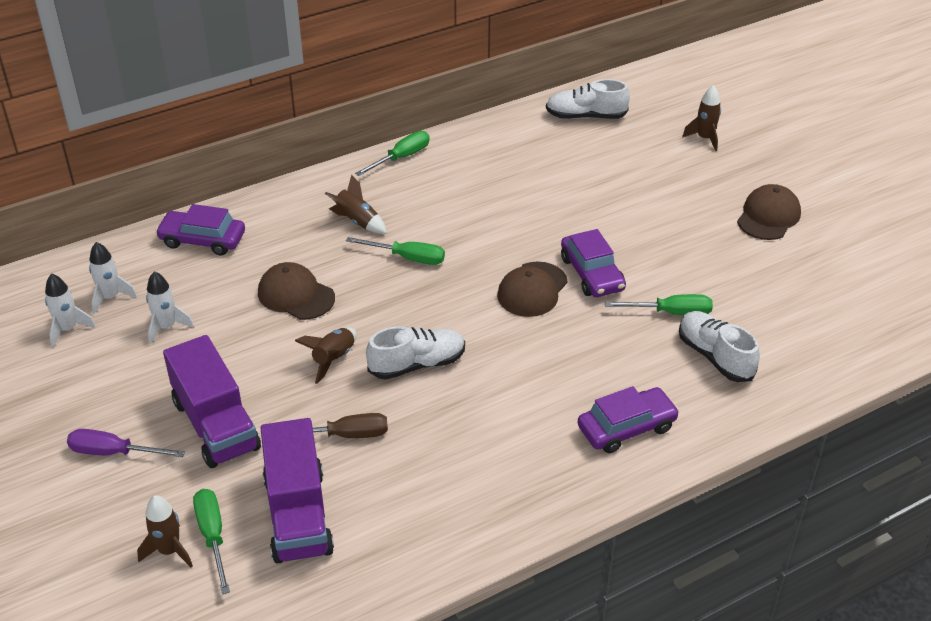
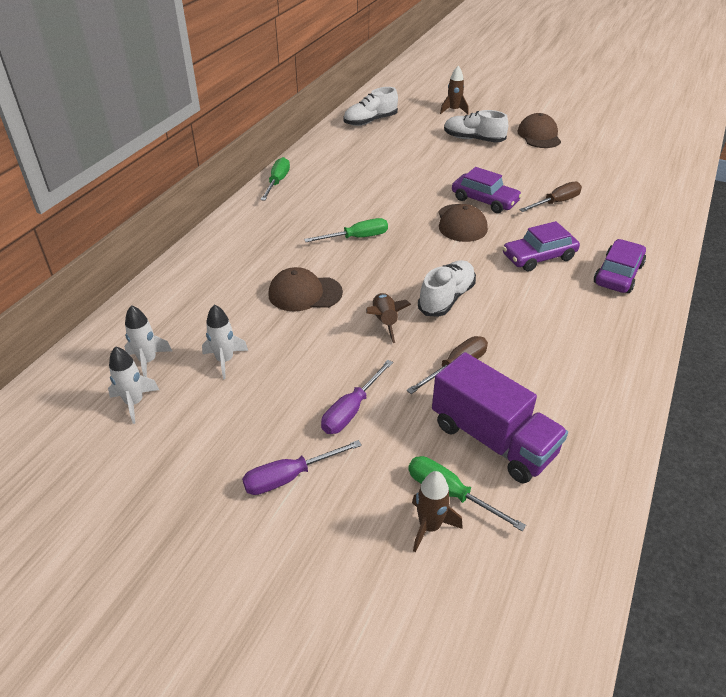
camera: 35 degrees left, 0 degrees up
purple car [155,204,245,255] -> purple car moved to [503,221,580,271]
purple truck [163,335,261,468] -> purple screwdriver [321,360,393,434]
brown rocket [325,174,387,234] -> none
green screwdriver [605,294,713,315] -> brown screwdriver [519,182,582,212]
white shoe [679,311,760,382] -> white shoe moved to [444,110,508,143]

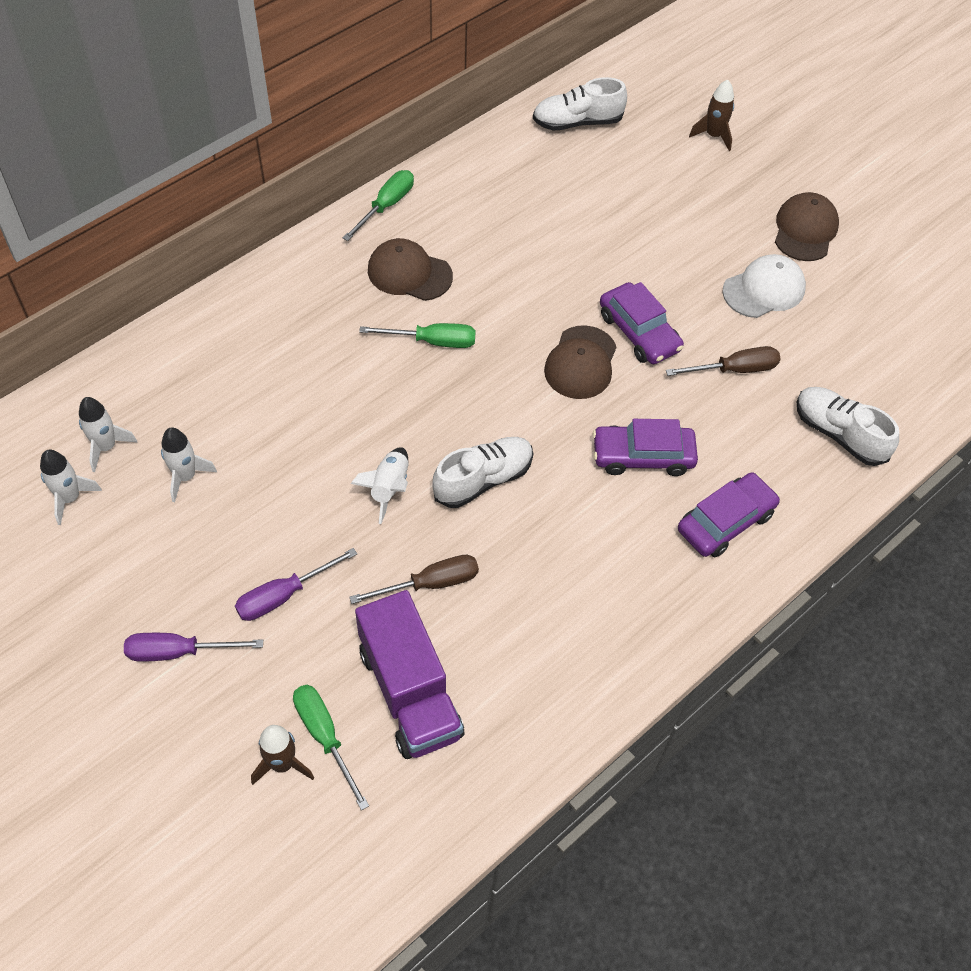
camera: 20 degrees right, 15 degrees up
brown cap [269,267,343,312] -> brown cap moved to [368,238,453,301]
brown rocket [366,293,411,343] -> white rocket [351,447,409,524]
white shoe [444,110,508,143] -> white shoe moved to [797,387,899,466]
none -> white cap [722,254,806,318]

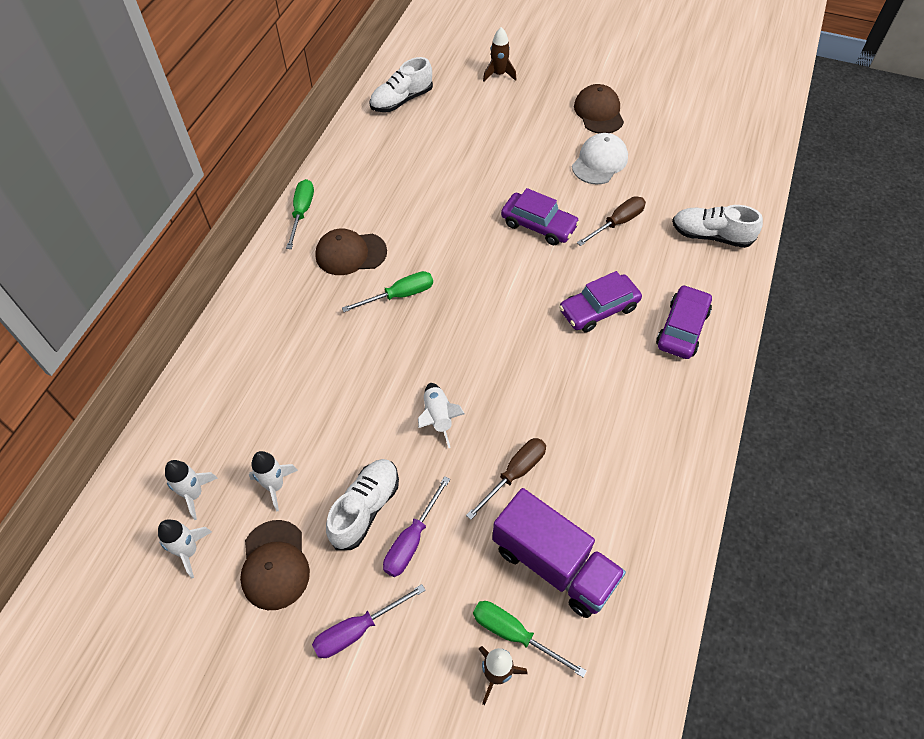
camera: 25 degrees left, 0 degrees up
white shoe [432,437,533,508] -> white shoe moved to [326,459,399,550]
brown cap [544,325,616,399] -> brown cap moved to [240,520,310,610]

